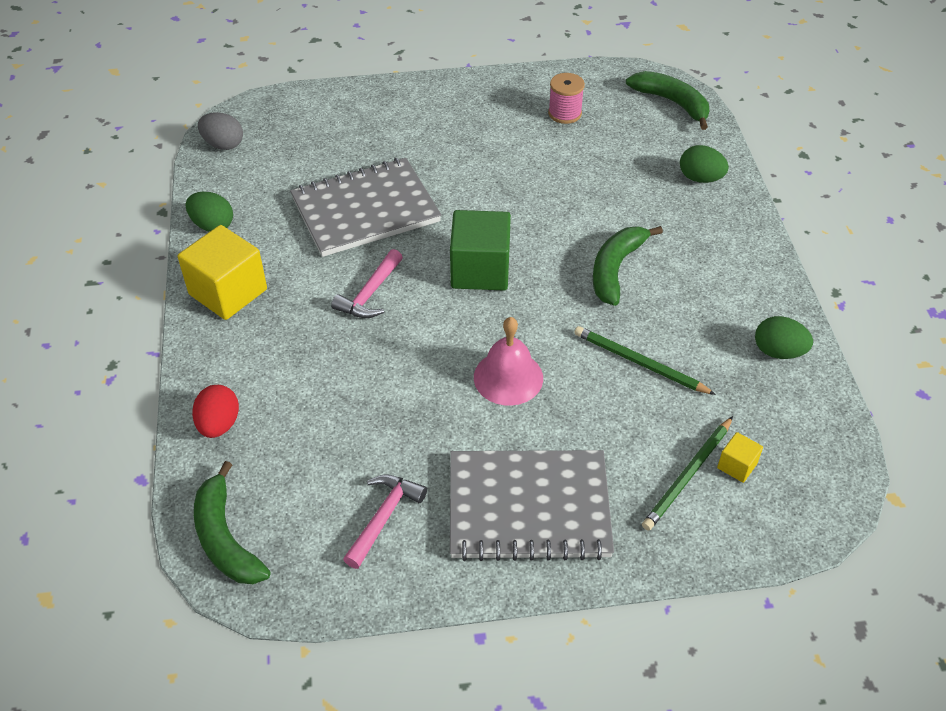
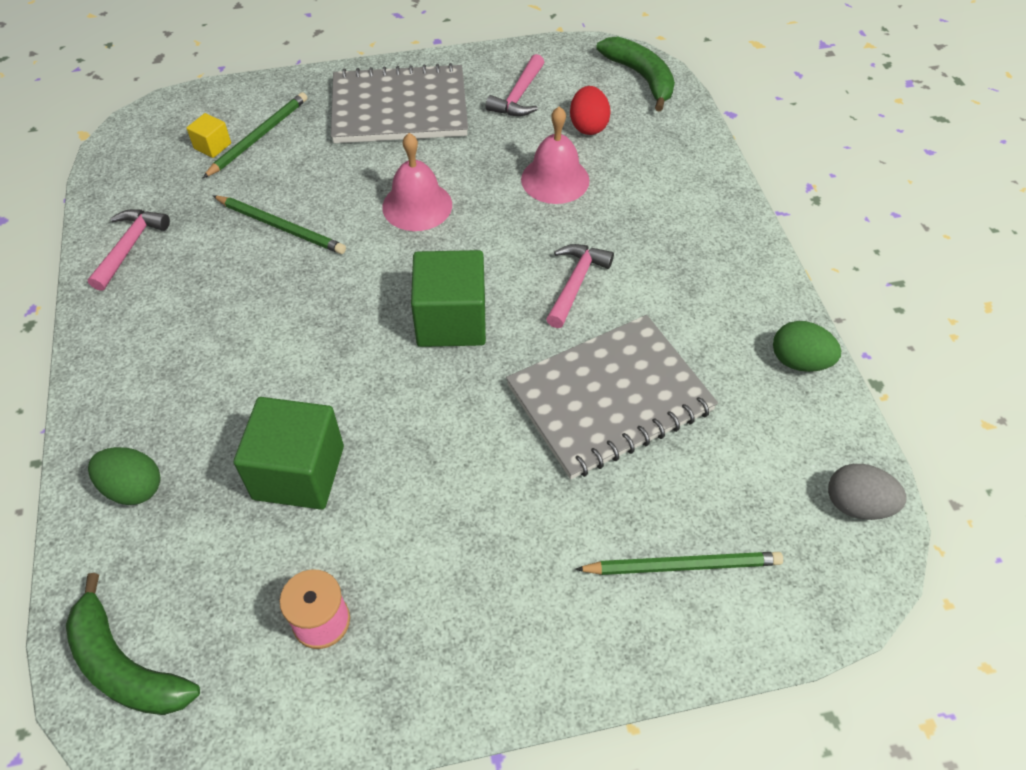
camera: 175 degrees right, 5 degrees up
yellow cube [178,225,267,320] -> none
red egg [192,385,239,438] -> red egg moved to [570,86,611,135]
green banana [593,226,663,306] -> none
green egg [755,316,813,359] -> pink hammer [88,209,170,291]
none -> green cube [234,397,344,510]
none -> pink bell [521,106,589,204]
none -> green pencil [575,552,783,575]

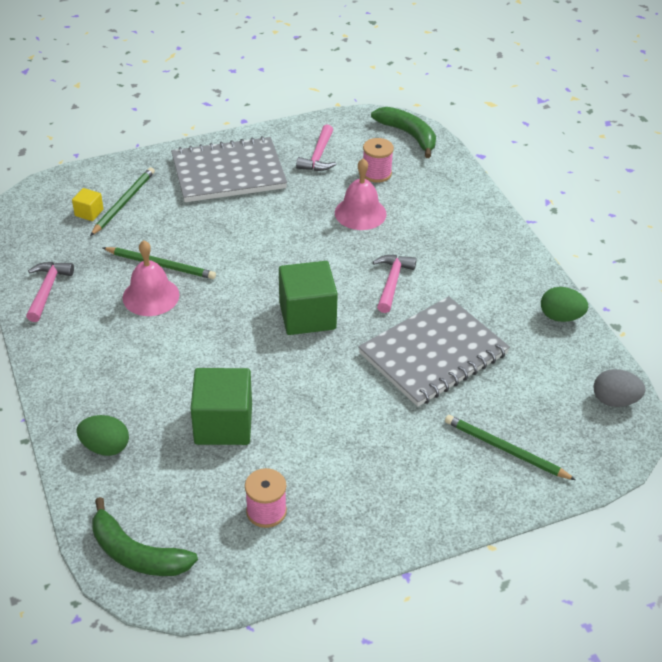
camera: 10 degrees left, 10 degrees down
pink bell [382,133,452,231] -> pink bell moved to [123,240,179,316]
red egg [570,86,611,135] -> pink spool [363,138,394,183]
green pencil [575,552,783,575] -> green pencil turned 135 degrees counterclockwise [445,415,576,480]

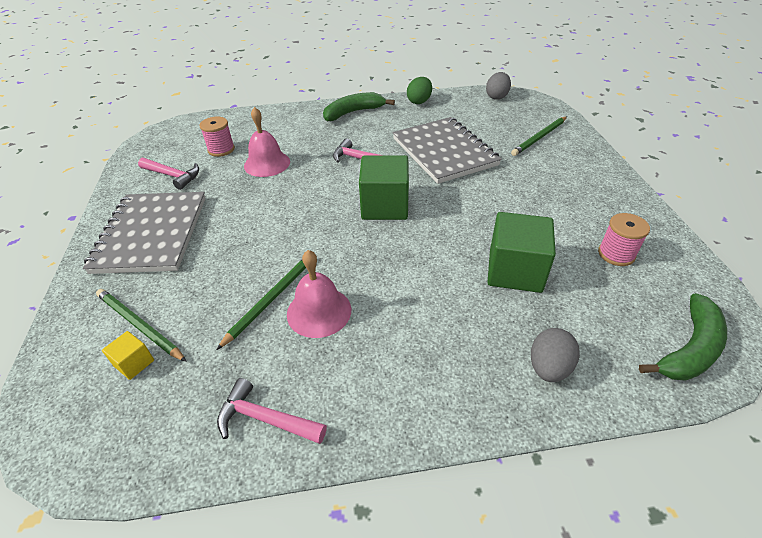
camera: 75 degrees left, 0 degrees up
green egg [76,415,129,456] -> grey egg [531,328,580,382]
green banana [371,107,436,158] -> green banana moved to [323,92,395,121]

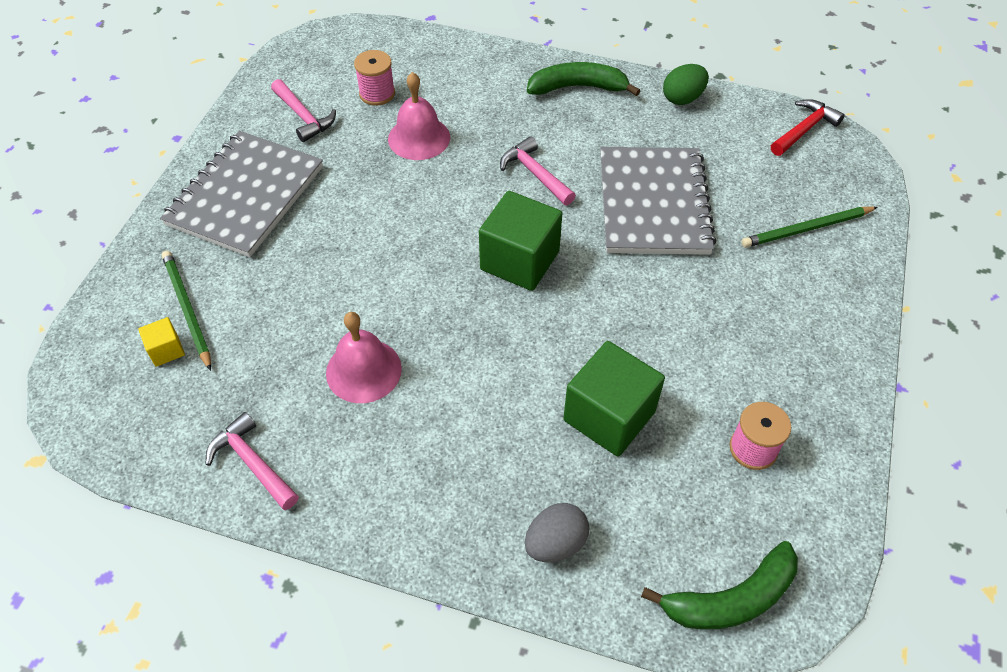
camera: 25 degrees right, 10 degrees up
green pencil [216,260,306,350] -> none
grey egg [486,72,511,100] -> red hammer [771,99,845,156]

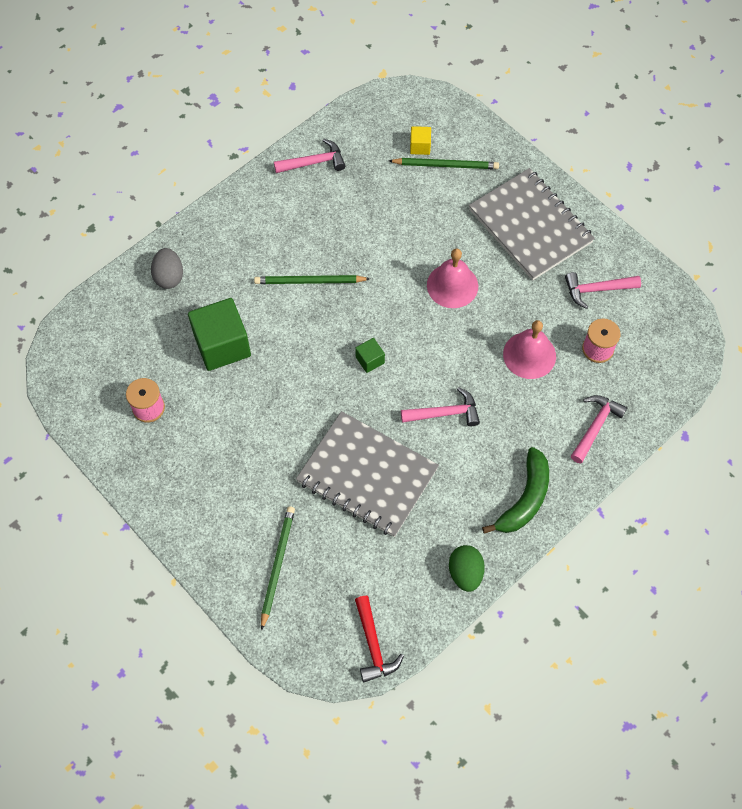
camera: 120 degrees right, 10 degrees up
pink bell [326,312,402,403] -> pink bell moved to [427,249,478,308]
green cube [479,191,562,291] -> green cube [355,338,385,373], size x0.47
green banana [641,541,798,630] -> none
none -> green pencil [254,275,370,284]
none -> pink hammer [571,395,627,464]

